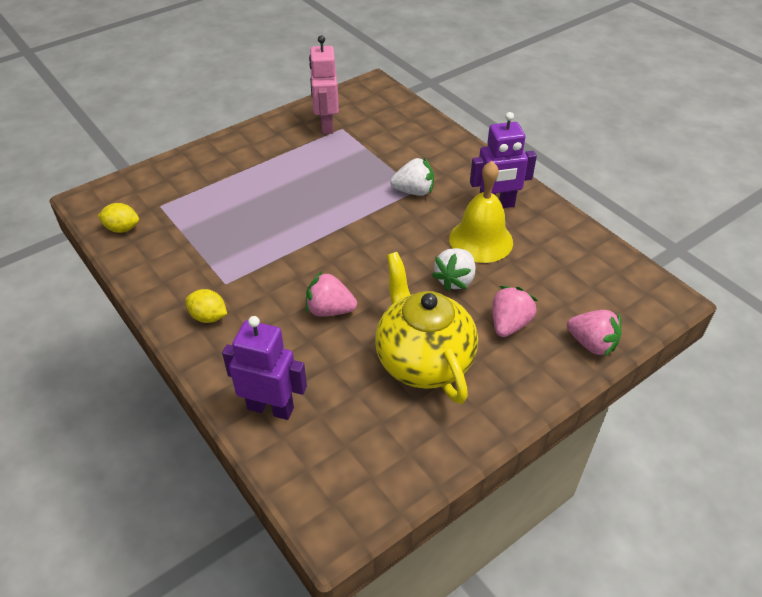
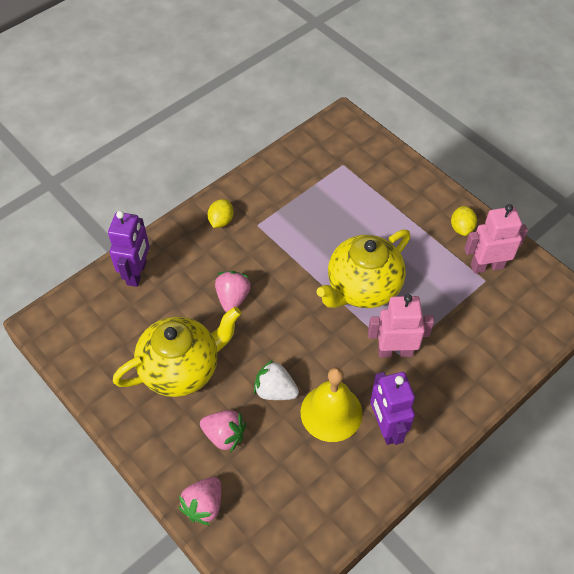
camera: 85 degrees right, 10 degrees up
yellow lemon [98,203,139,233] -> yellow lemon moved to [451,206,477,236]
white strawberry [390,158,434,196] -> pink robot [368,294,434,358]
none -> yellow teapot [316,229,411,308]

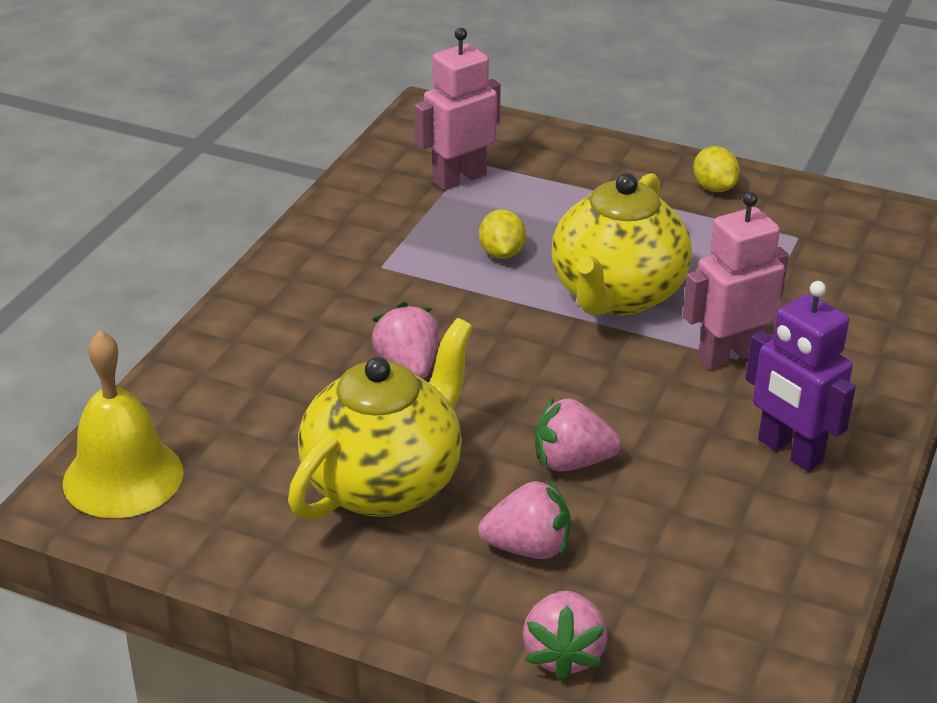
camera: 25 degrees left, 20 degrees down
purple robot [108,211,150,287] -> none
yellow lemon [208,199,234,228] -> yellow lemon moved to [479,209,526,259]
white strawberry [254,360,299,400] -> pink strawberry [535,397,621,472]
yellow bell [301,367,363,442] -> yellow bell moved to [63,330,184,518]
pink robot [464,204,528,273] -> pink robot moved to [415,28,501,190]

